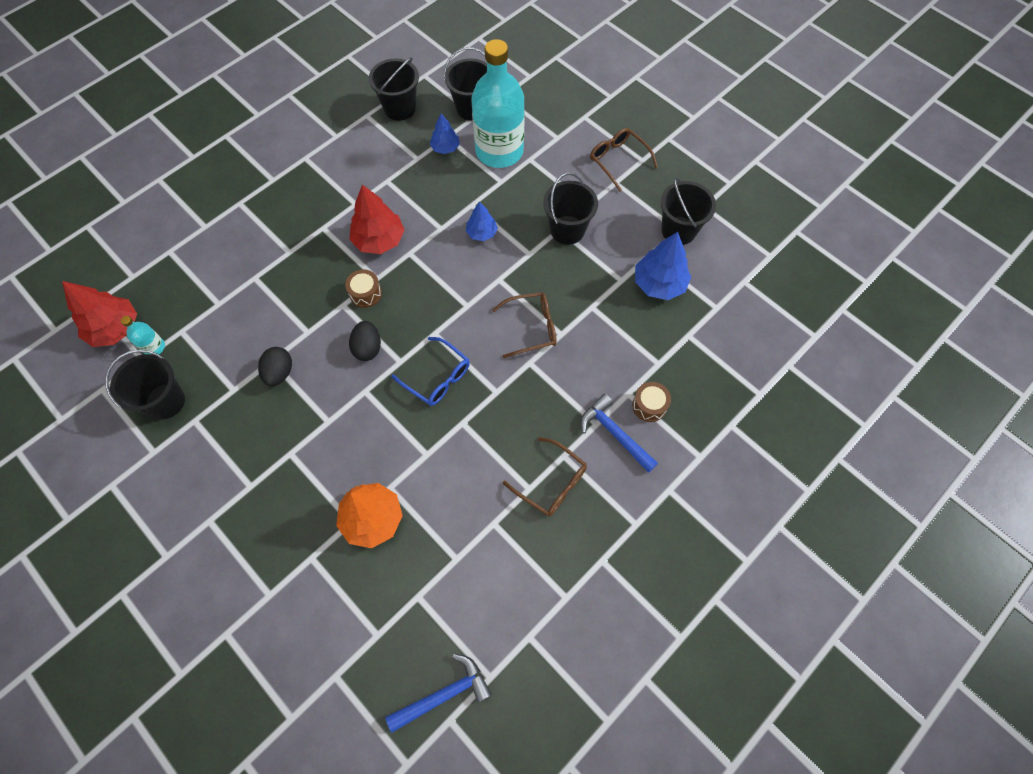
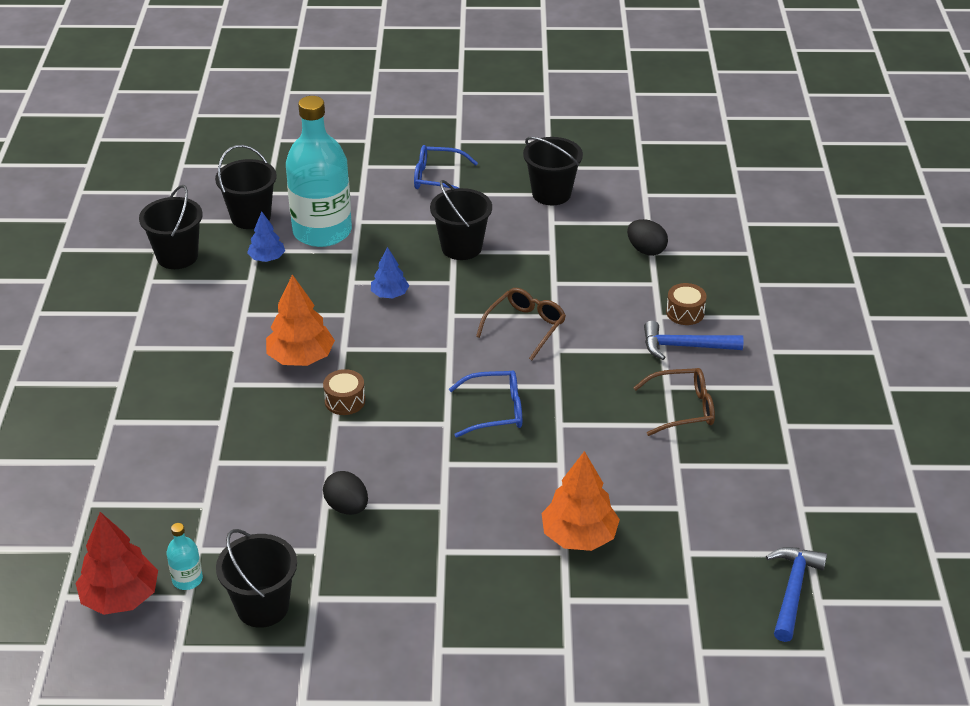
camera: 45 degrees left, 25 degrees down
red tree [349,184,405,254] -> orange tree [266,274,335,366]
black egg [349,321,381,361] -> black egg moved to [627,219,668,256]
brown glasses [590,128,658,192] -> blue glasses [414,145,478,189]
blue tree [635,232,691,300] -> none

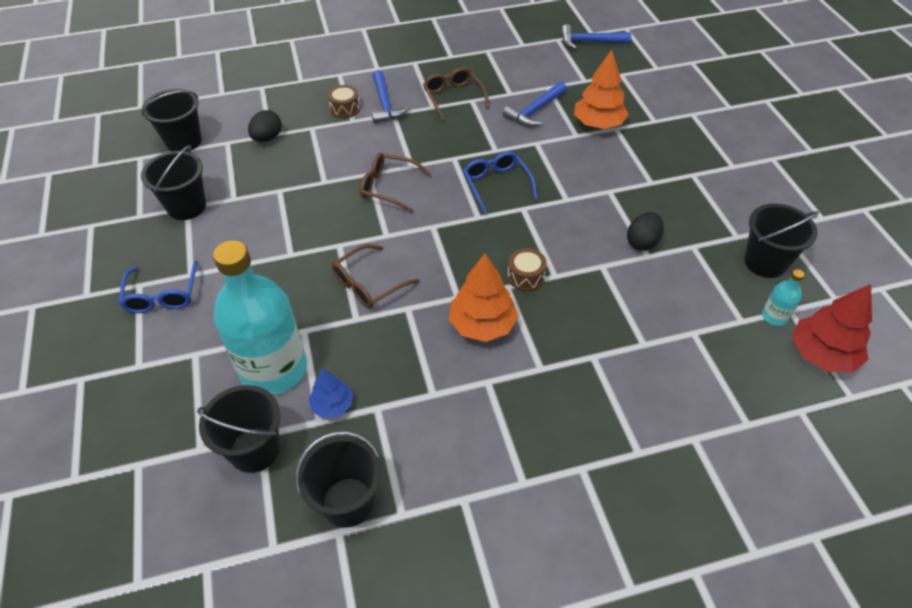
camera: 105 degrees left, 10 degrees up
blue tree [371,247,409,298] -> brown glasses [332,244,419,309]
black bucket [430,180,492,260] -> black bucket moved to [141,89,202,152]
none -> blue hammer [503,81,567,127]

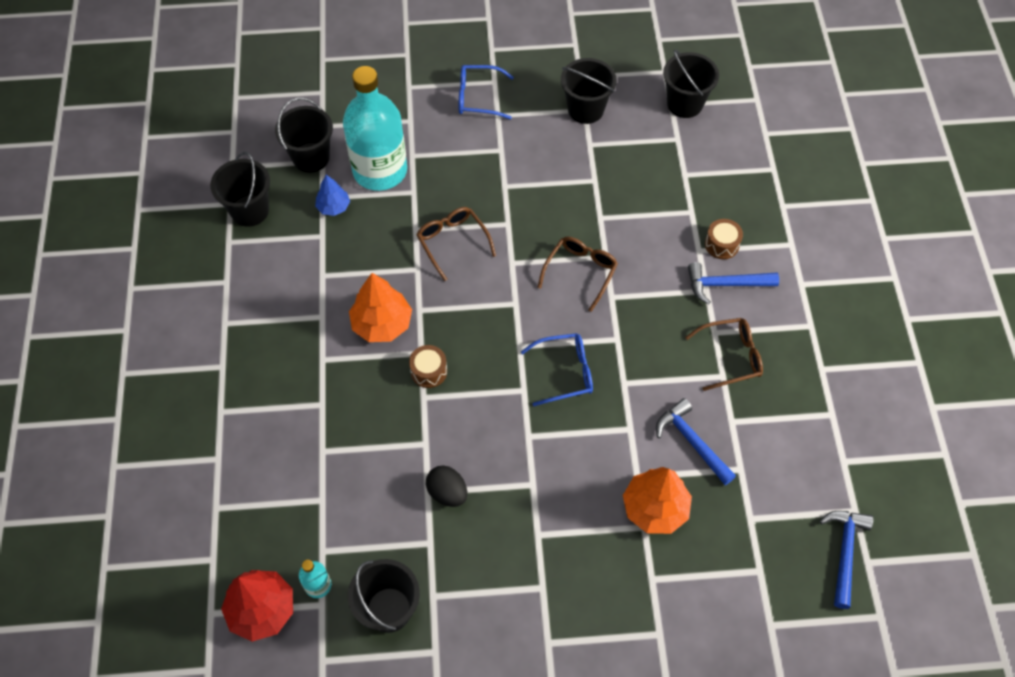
camera: 100 degrees right, 10 degrees up
black egg [248,110,282,142] -> none

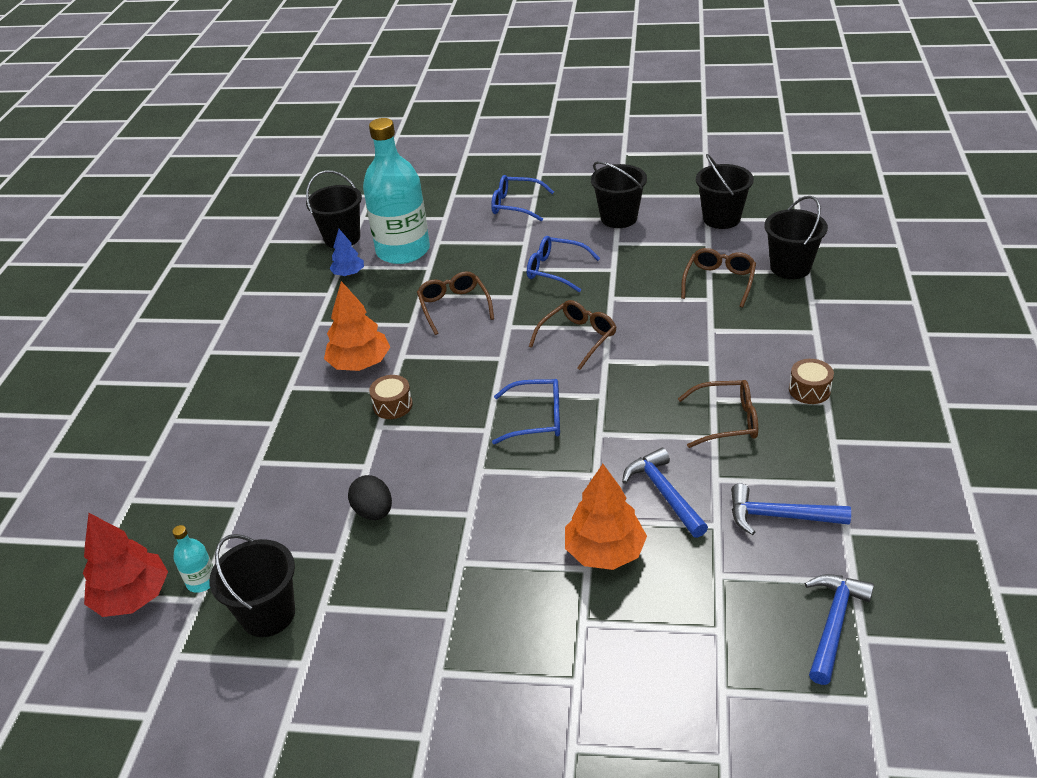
camera: 15 degrees right, 20 degrees down
black bucket [210,152,270,227] -> black bucket moved to [764,196,828,279]
blue hammer [688,262,779,304] -> blue hammer moved to [731,484,851,535]
brown drum [705,219,743,259] -> brown drum moved to [789,359,834,404]
none -> blue glasses [527,236,600,292]
none -> brown glasses [681,248,756,308]

